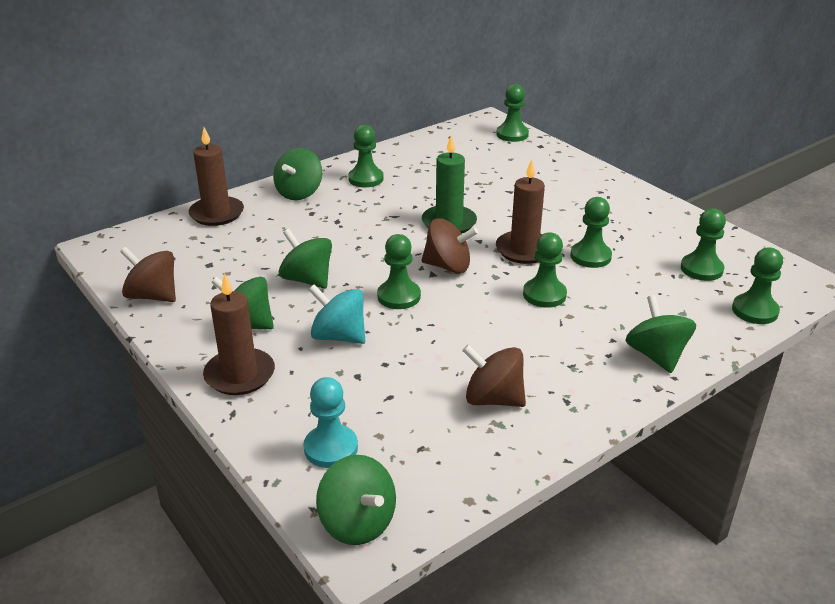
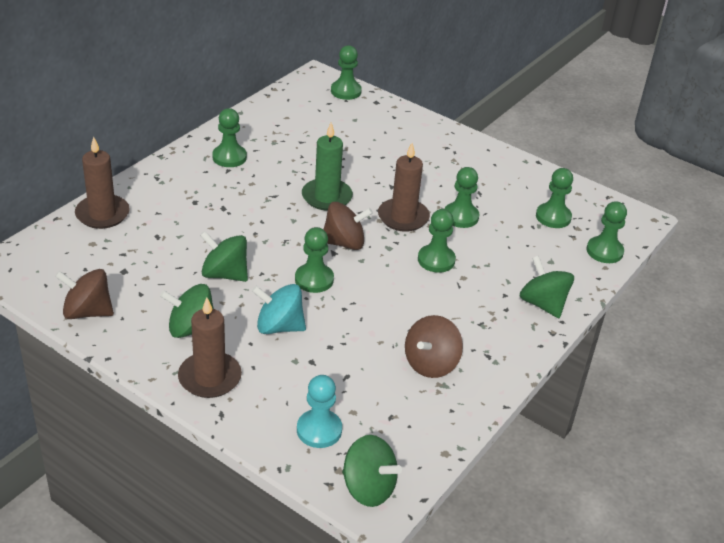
camera: 20 degrees left, 5 degrees up
green spinning top [273,148,322,200] -> none
brown spinning top [462,344,526,407] -> brown spinning top turned 60 degrees counterclockwise [405,315,463,378]

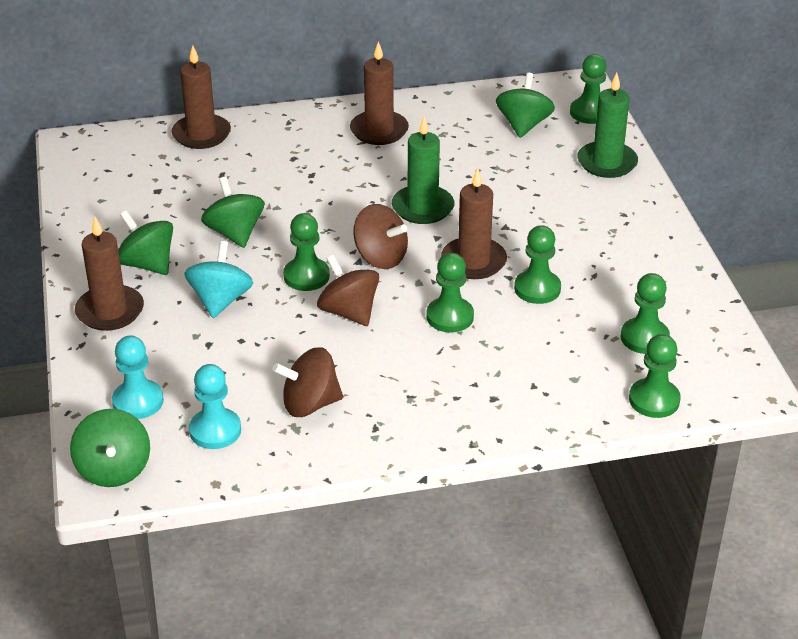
camera: 45 degrees right, 0 degrees up
brown spinning top [55,269,114,319] -> brown spinning top moved to [317,255,379,326]
green pawn [212,108,247,167] -> brown candle [350,41,409,145]
turquoise spinning top [252,284,306,334] -> turquoise spinning top turned 45 degrees clockwise [184,241,253,318]
green spinning top [520,256,574,318] -> green spinning top moved to [496,73,555,138]
none -> turquoise pawn [189,364,241,449]
none -> green candle [577,73,638,178]

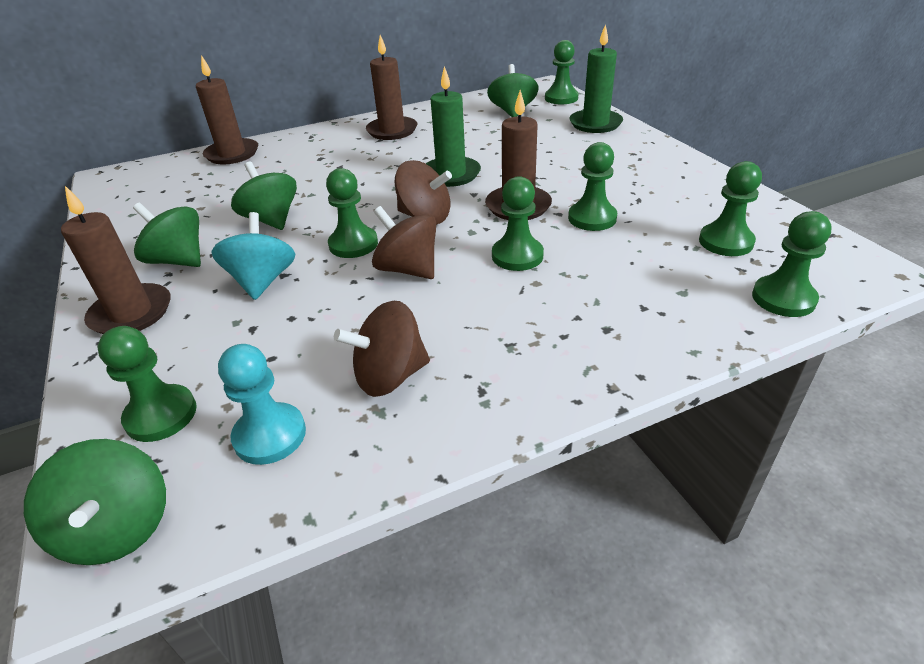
camera: 10 degrees left, 0 degrees up
turquoise pawn [112,336,164,419] -> green pawn [98,326,197,442]

